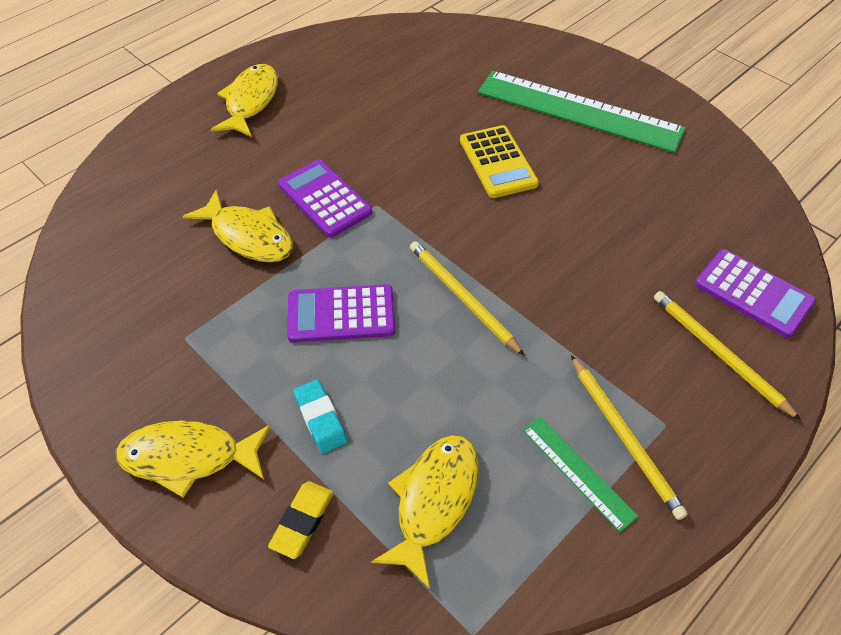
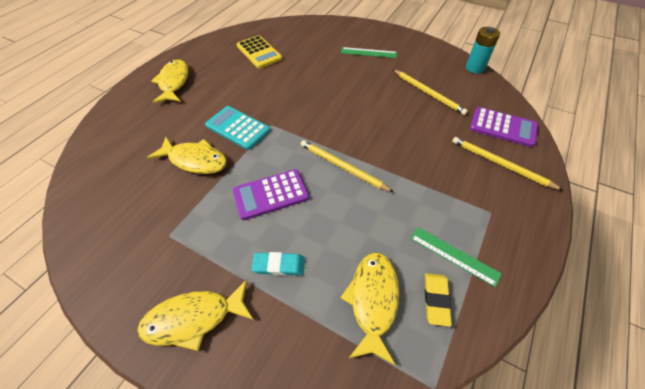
camera: 15 degrees left, 0 degrees up
yellow eraser [268,481,334,559] -> yellow eraser moved to [425,273,452,327]
purple calculator [278,160,372,237] -> turquoise calculator [205,106,270,150]
turquoise eraser [293,380,347,454] -> turquoise eraser turned 45 degrees counterclockwise [251,252,305,276]
yellow calculator [460,125,539,198] -> yellow calculator moved to [237,35,282,69]
green ruler [478,71,686,153] -> green ruler [341,47,397,58], size x0.47
yellow pencil [571,355,688,520] -> yellow pencil moved to [393,70,468,115]
none -> turquoise battery [466,27,500,74]

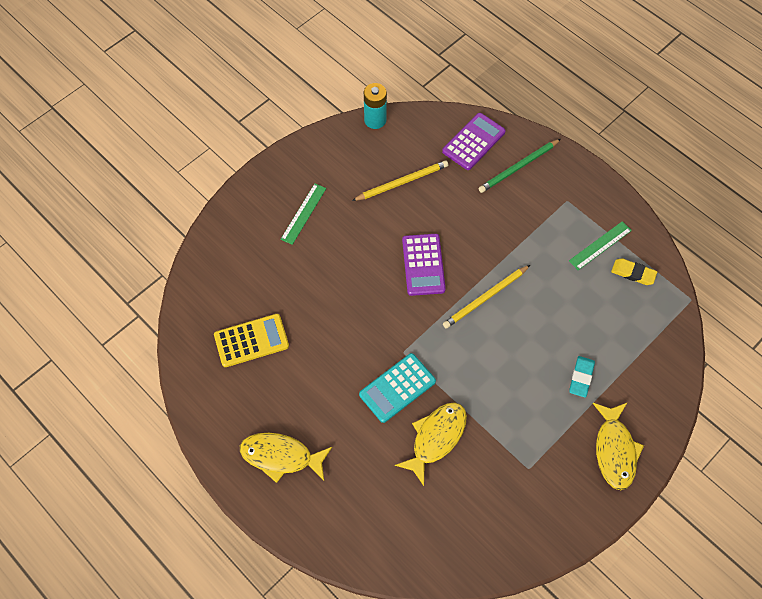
camera: 75 degrees left, 10 degrees up
purple calculator [233,169,309,220] -> purple calculator moved to [402,234,446,296]
yellow fish [340,252,399,365] -> none
yellow pencil [452,137,563,190] -> green pencil [478,139,561,193]

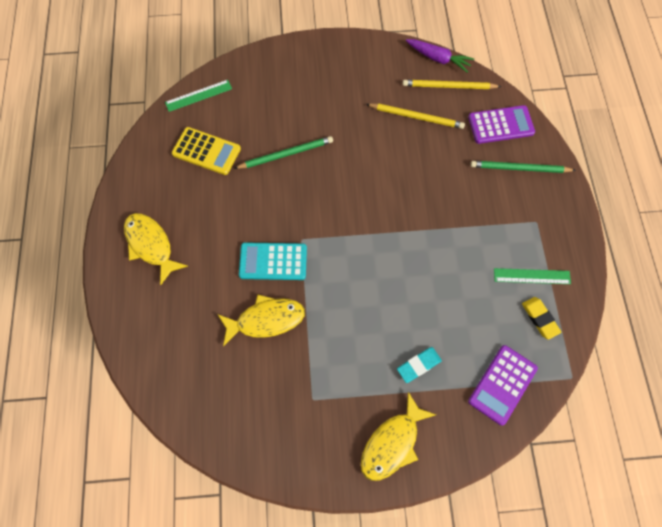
camera: 40 degrees right, 5 degrees up
green ruler [281,183,326,245] -> green ruler moved to [165,80,232,112]
turquoise battery [364,83,387,129] -> purple carrot [406,39,474,73]
purple calculator [402,234,446,296] -> purple calculator moved to [468,345,538,426]
yellow pencil [443,265,530,329] -> yellow pencil moved to [403,80,502,89]
none -> green pencil [234,136,333,169]

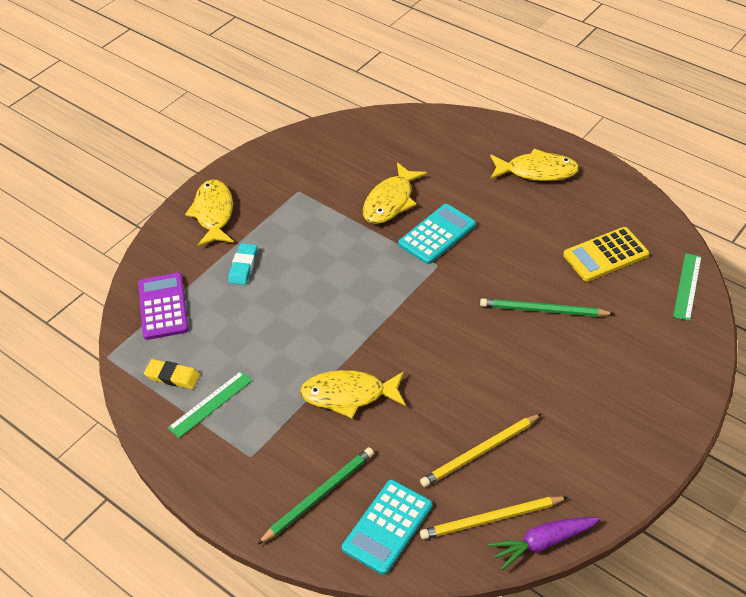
camera: 135 degrees right, 20 degrees down
green pencil [234,136,333,169] -> green pencil turned 75 degrees clockwise [480,298,614,317]
yellow pencil [403,80,502,89] -> yellow pencil turned 150 degrees counterclockwise [420,496,568,540]
purple calculator [468,105,535,144] -> turquoise calculator [342,480,432,575]
none -> yellow fish [300,370,406,418]

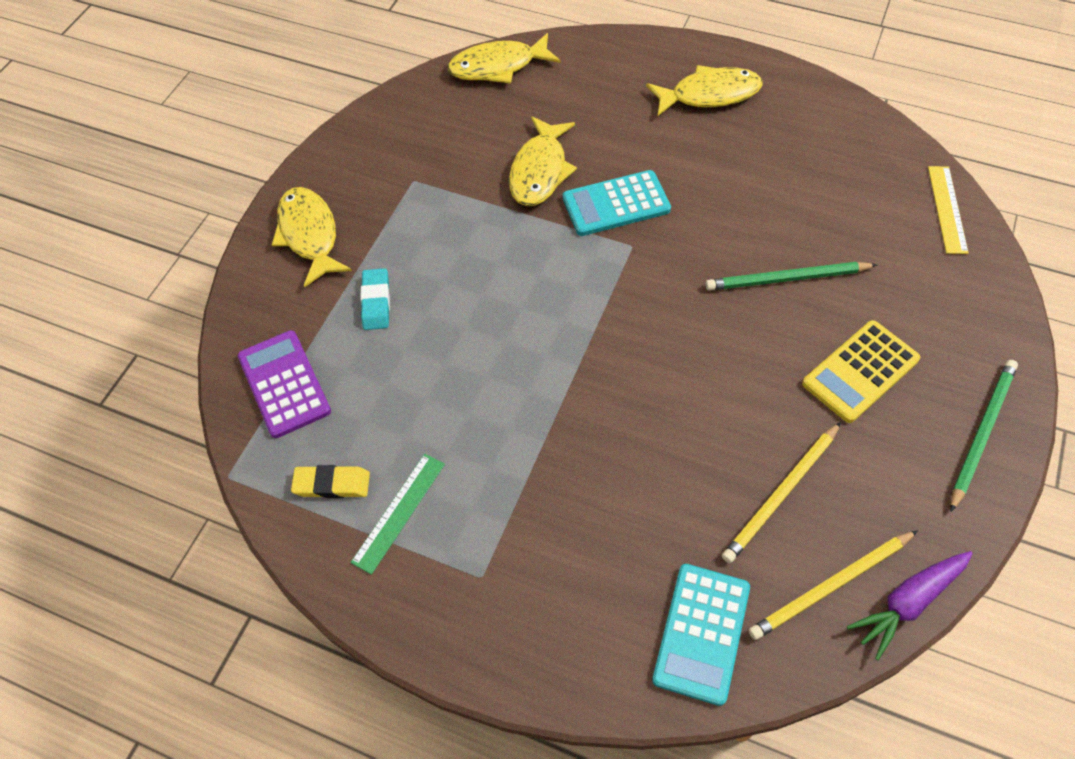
camera: 15 degrees left, 10 degrees up
green pencil [257,447,374,545] -> green pencil moved to [950,360,1018,512]
yellow fish [300,370,406,418] -> yellow fish moved to [448,33,560,84]
turquoise calculator [398,204,476,264] -> turquoise calculator turned 135 degrees counterclockwise [563,170,671,236]
yellow calculator [563,227,649,282] -> yellow calculator moved to [802,320,920,423]
green ruler [673,253,702,321] -> yellow ruler [928,166,969,254]

